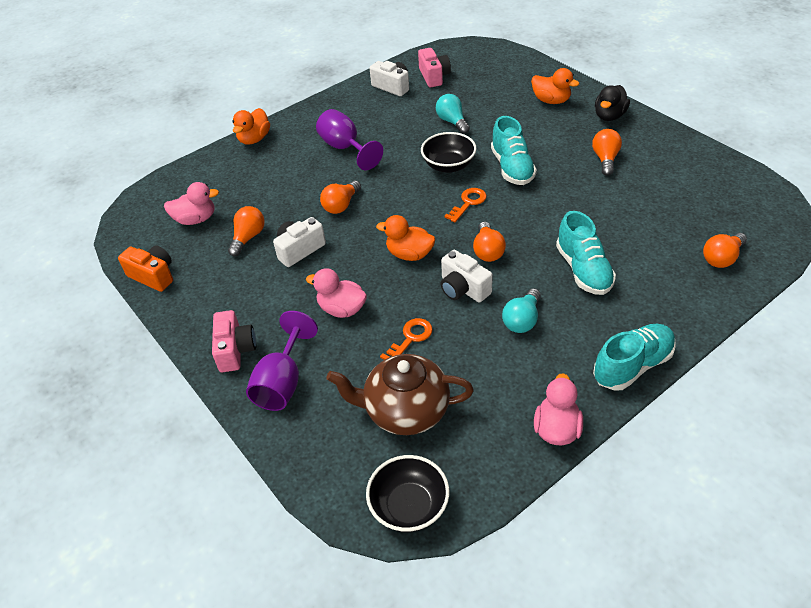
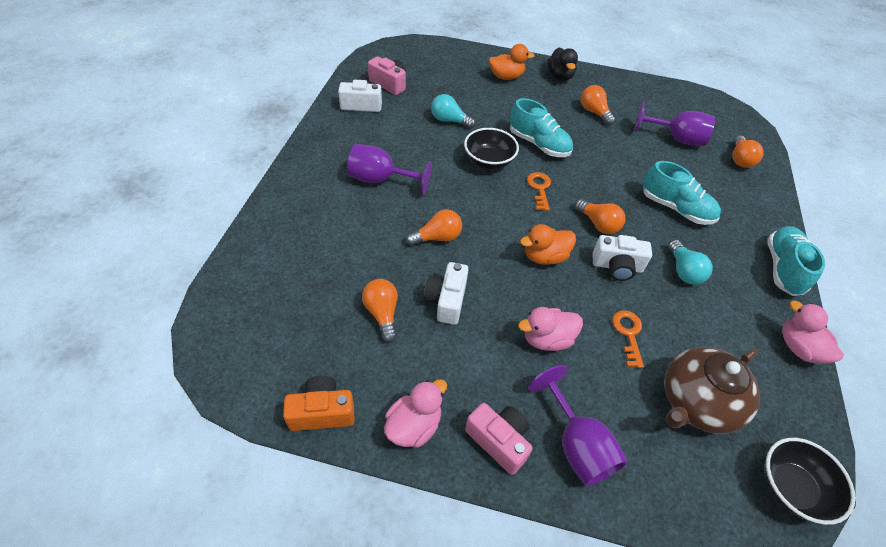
camera: 45 degrees left, 5 degrees up
pink duck [164,182,219,225] -> pink duck moved to [384,379,447,448]
orange duck [232,108,270,145] -> none
orange light bulb [320,181,361,214] -> orange light bulb turned 105 degrees counterclockwise [406,209,462,246]
none -> purple goblet [634,102,715,146]

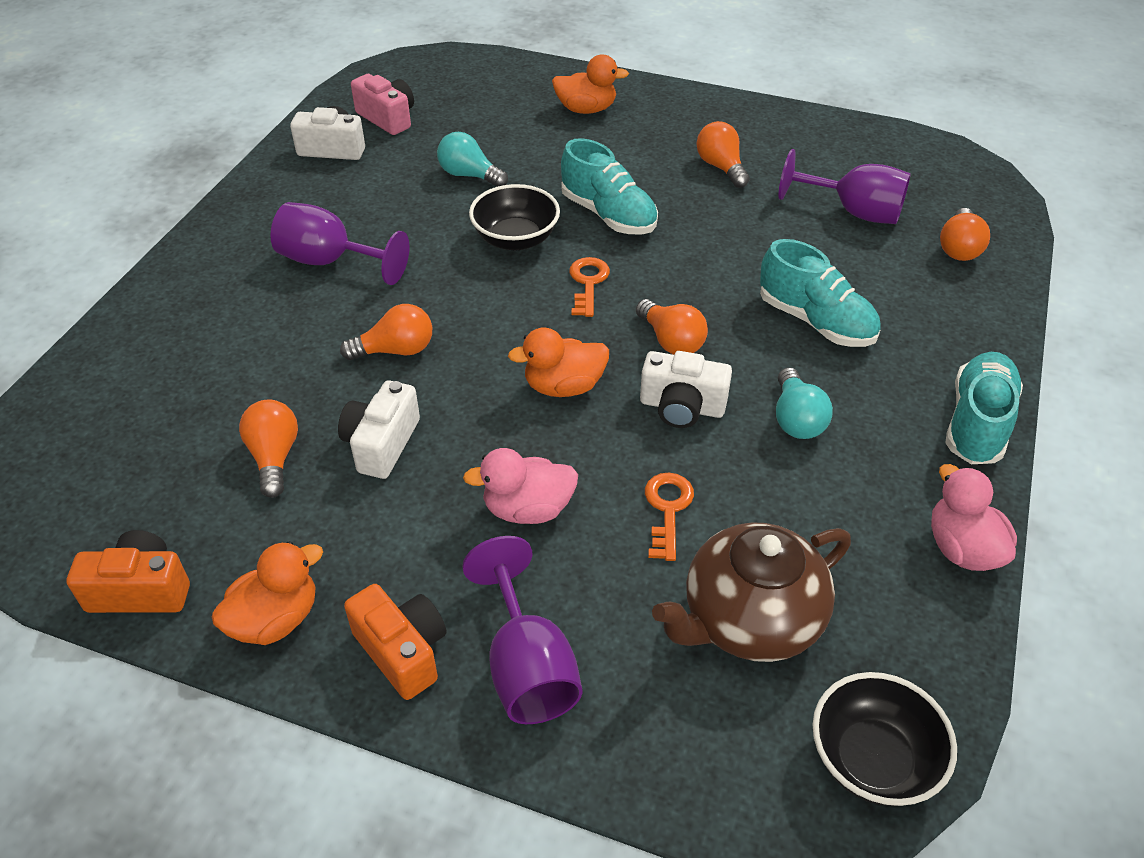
camera: 10 degrees right, 5 degrees down
pink duck [384,379,447,448] -> orange duck [212,541,323,645]
pink camera [465,403,533,475] -> orange camera [344,584,446,700]
black duck [547,47,578,81] -> none

